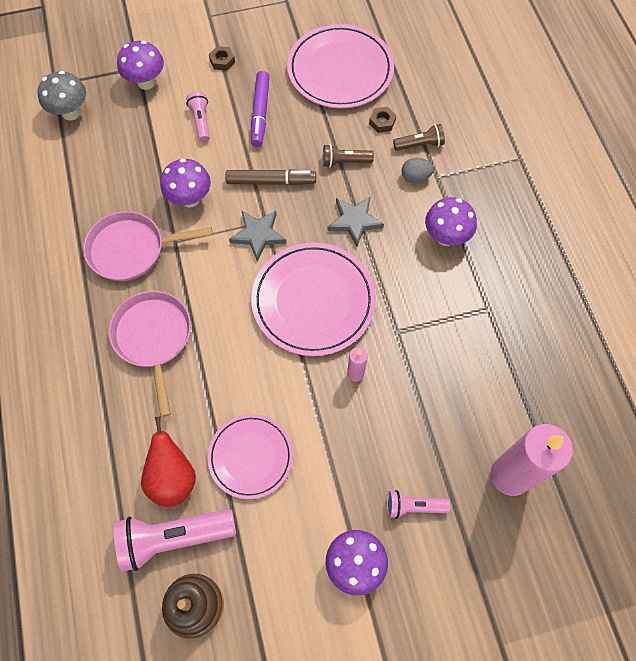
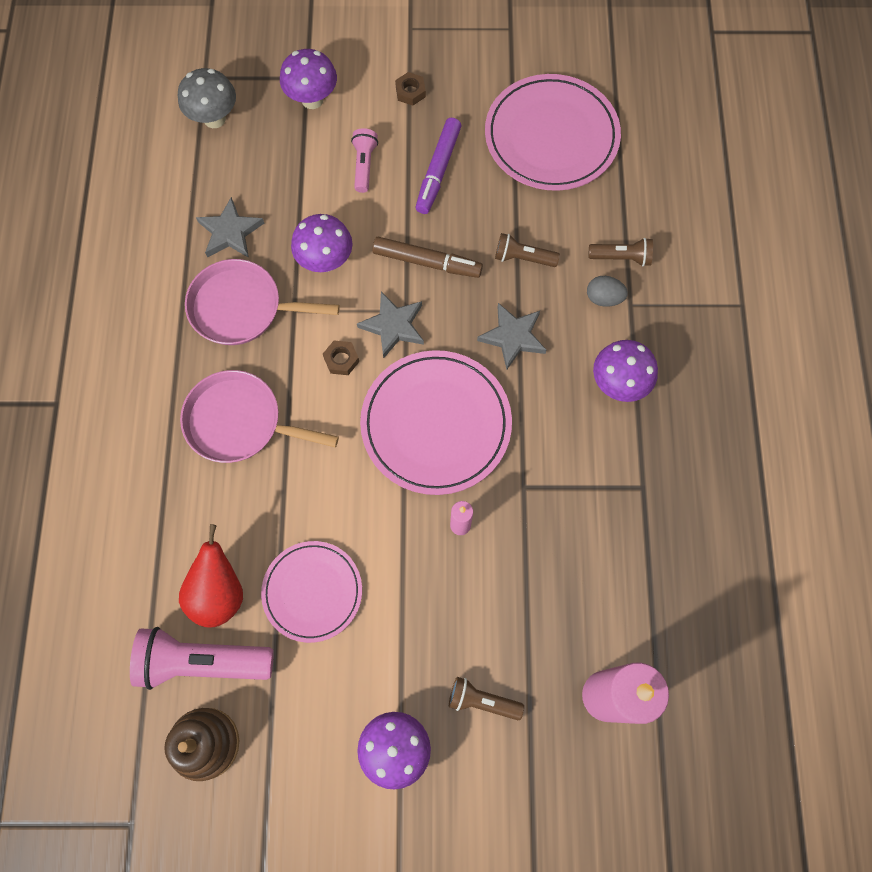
camera: 15 degrees right, 5 degrees up
pink pan [109,291,191,417] -> pink pan turned 75 degrees counterclockwise [180,370,339,463]
brown nut [369,107,396,133] -> brown nut moved to [323,341,359,375]
pink flashlight [387,490,451,519] -> brown flashlight [449,677,524,720]
none -> grey star [196,197,264,258]

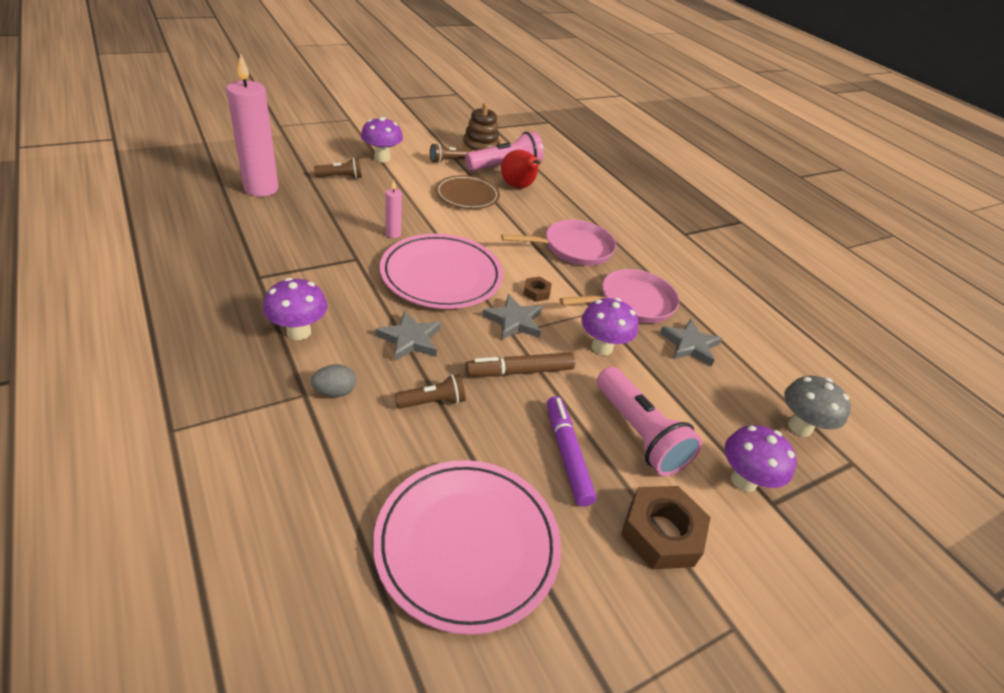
camera: 145 degrees right, 30 degrees down
pink plate [261,541,362,643] -> brown plate [436,175,500,209]
pink flashlight [351,128,378,193] -> pink flashlight [597,367,702,476], size x1.84
brown nut [395,72,426,106] -> brown nut [621,486,711,569], size x2.01
brown flashlight [588,238,653,266] -> brown flashlight moved to [430,143,472,163]

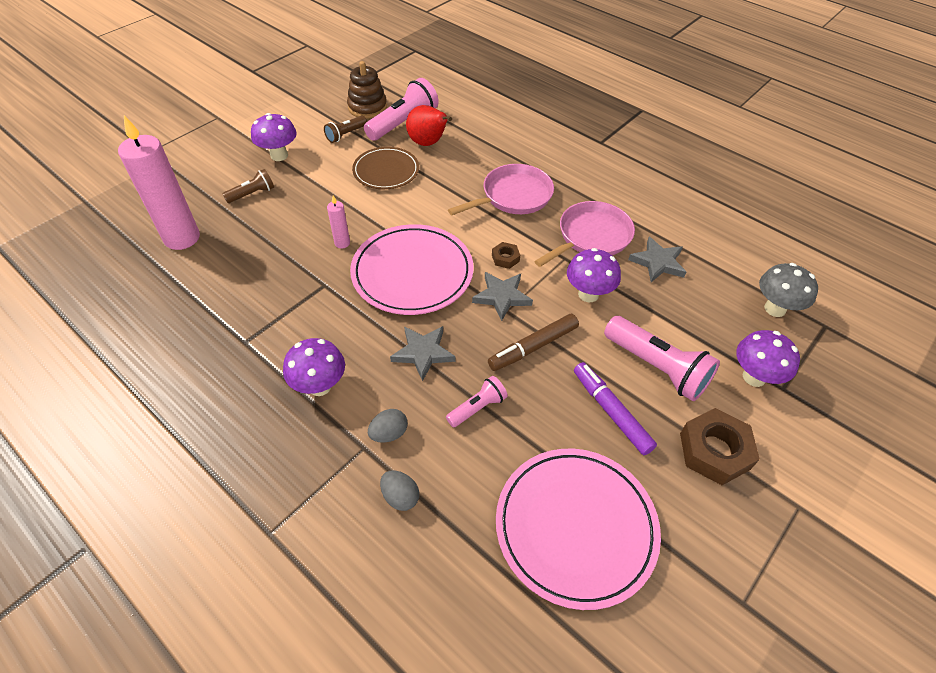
camera: 15 degrees left, 10 degrees up
brown flashlight [395,374,466,408] -> pink flashlight [446,376,508,427]
none -> grey egg [380,471,419,511]

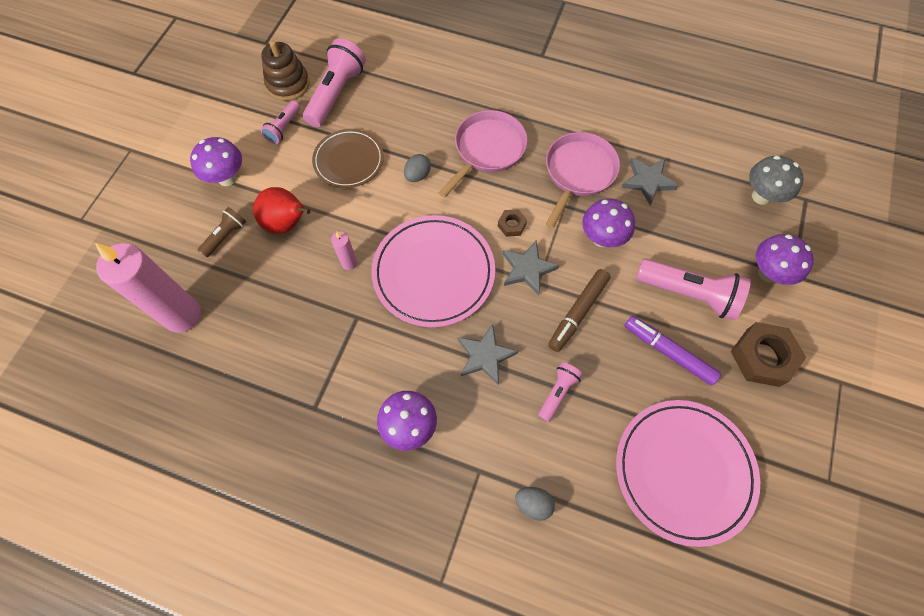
camera: 20 degrees left, 15 degrees up
brown flashlight [324,116,367,143] -> pink flashlight [261,101,300,144]
grey egg [368,409,408,443] -> grey egg moved to [404,154,431,182]
red pear [406,105,452,146] -> red pear moved to [253,187,311,234]

